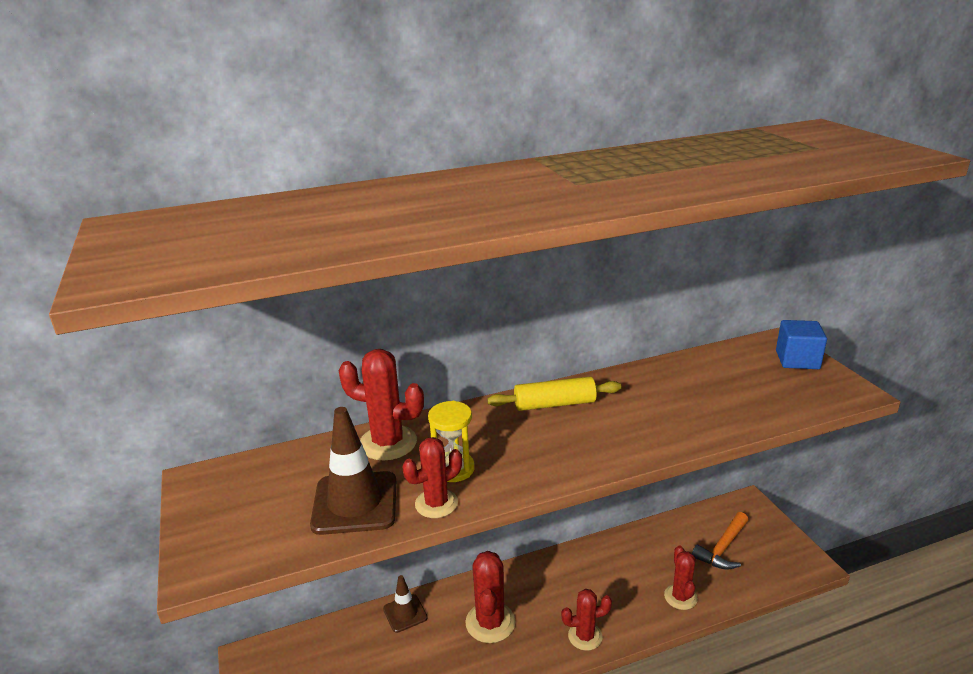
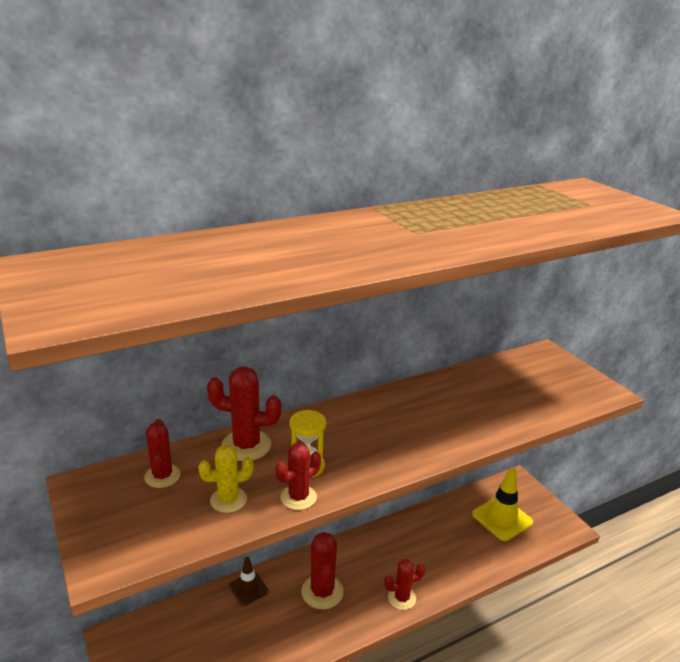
camera: 10 degrees left, 0 degrees up
brown traffic cone [310,407,396,535] -> yellow cactus [198,445,254,513]
yellow rolling pin [487,376,622,411] -> none
red cactus [664,546,698,610] -> red cactus moved to [144,419,181,488]
orange hammer [692,512,748,570] -> yellow traffic cone [472,467,533,541]
blue cube [776,320,827,369] -> none

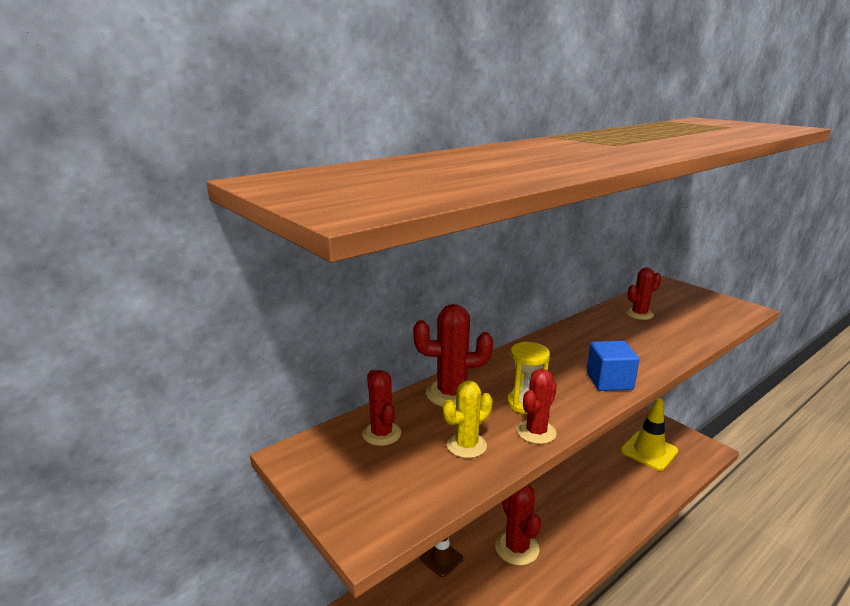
camera: 10 degrees left, 5 degrees down
red cactus [384,559,425,610] -> red cactus moved to [626,268,661,320]
none -> blue cube [587,341,640,391]

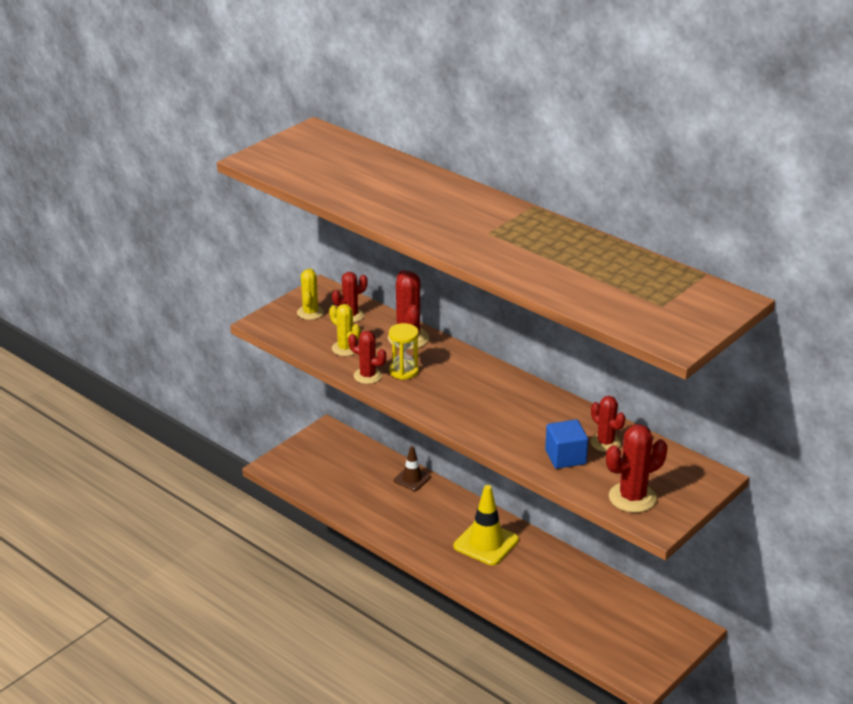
camera: 80 degrees right, 10 degrees up
red cactus [495,484,541,566] -> red cactus moved to [606,424,667,513]
blue cube [587,341,640,391] -> blue cube moved to [545,419,588,469]
yellow traffic cone [621,398,678,471] -> yellow traffic cone moved to [453,485,519,566]
none -> yellow cactus [297,268,324,320]

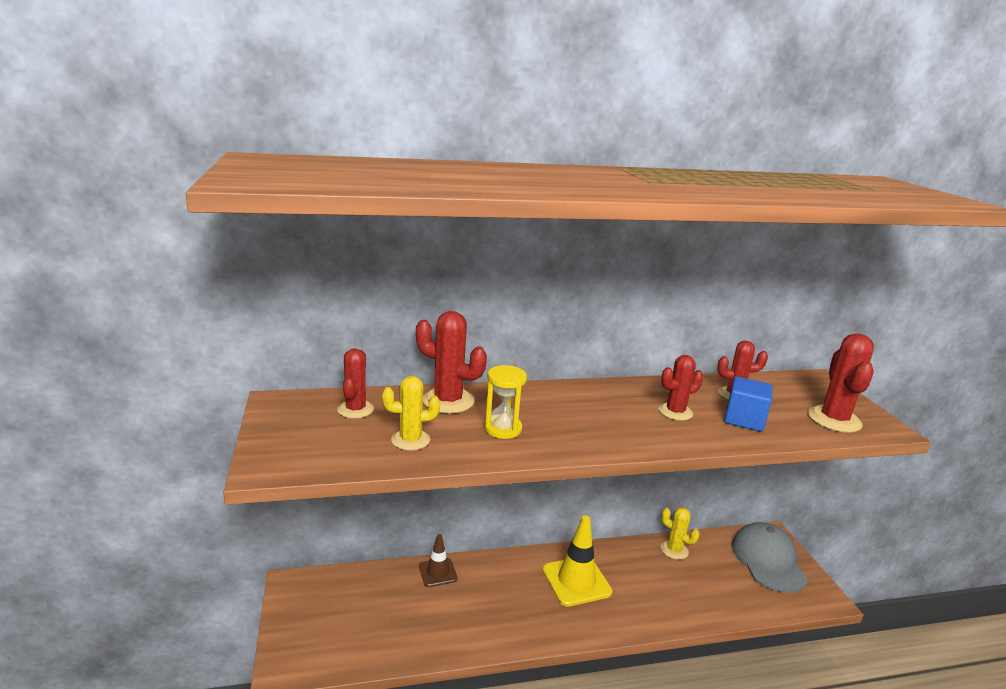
camera: 55 degrees left, 10 degrees down
yellow cactus [297,268,324,320] -> yellow cactus moved to [661,507,700,560]
red cactus [348,331,386,384] -> red cactus moved to [659,355,703,421]
none -> grey cap [732,522,808,593]

